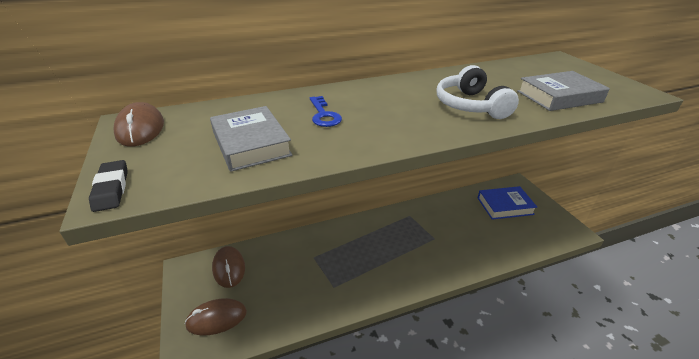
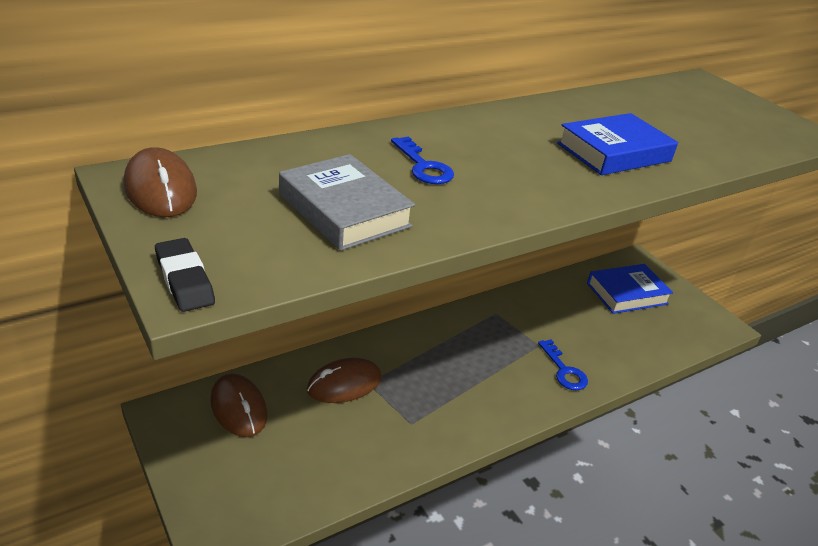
camera: 15 degrees left, 0 degrees up
brown mouse [185,298,247,335] -> brown mouse moved to [307,358,382,403]
white headphones [437,65,519,119] -> blue book [557,113,678,175]
grey book [517,71,610,111] -> none
none -> blue key [538,339,588,390]

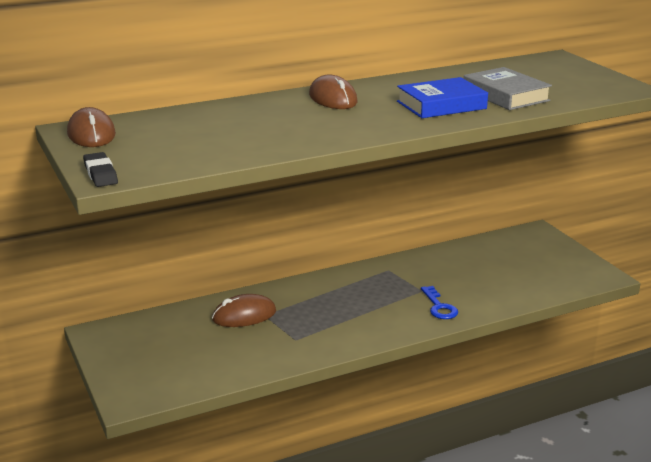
camera: 10 degrees right, 10 degrees down
brown mouse [210,373,268,437] -> brown mouse moved to [309,74,358,109]
grey book [279,154,415,251] -> grey book moved to [464,67,552,110]
blue key [391,136,454,184] -> none
blue book [587,264,673,314] -> none

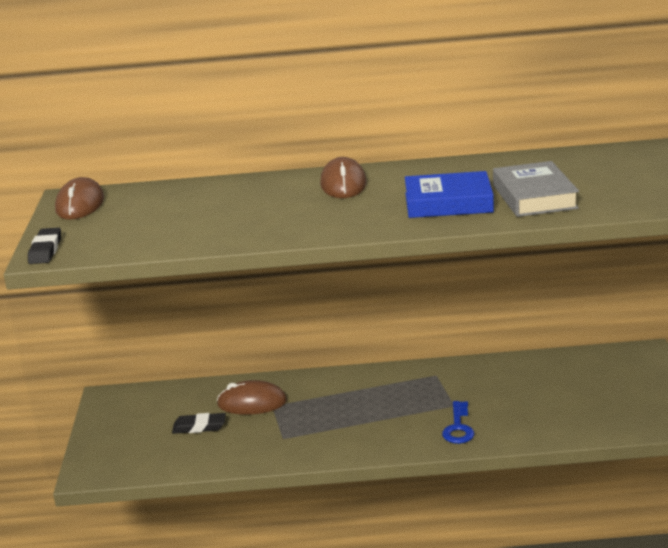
camera: 25 degrees right, 0 degrees up
none -> black eraser [172,413,226,434]

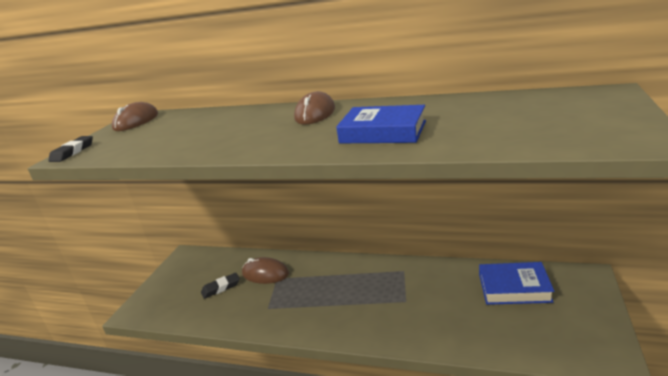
camera: 20 degrees right, 0 degrees up
black eraser [172,413,226,434] -> black eraser turned 45 degrees counterclockwise [201,273,240,299]
blue key [442,401,474,444] -> none
grey book [493,161,579,217] -> none
none -> blue book [479,262,554,305]

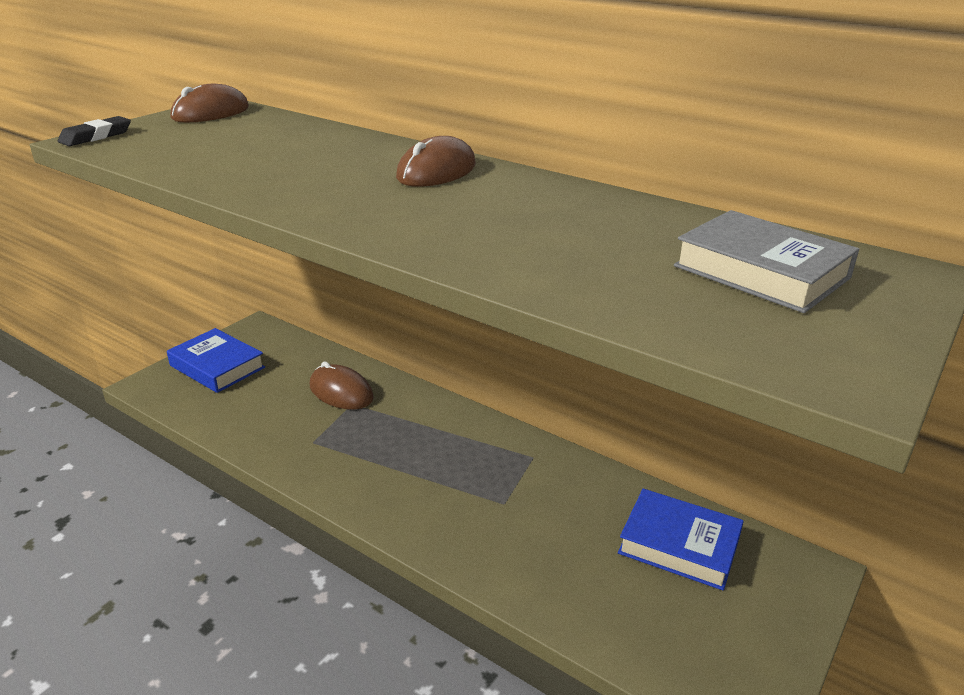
camera: 15 degrees right, 5 degrees up
black eraser [201,273,240,299] -> none
blue book [336,105,426,143] -> blue book moved to [167,328,265,393]
none -> grey book [674,210,860,313]

